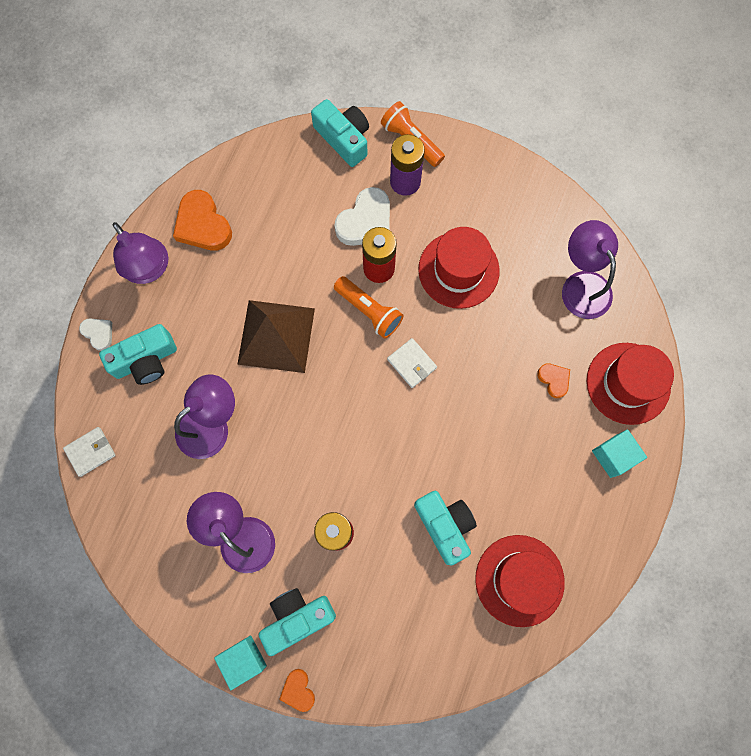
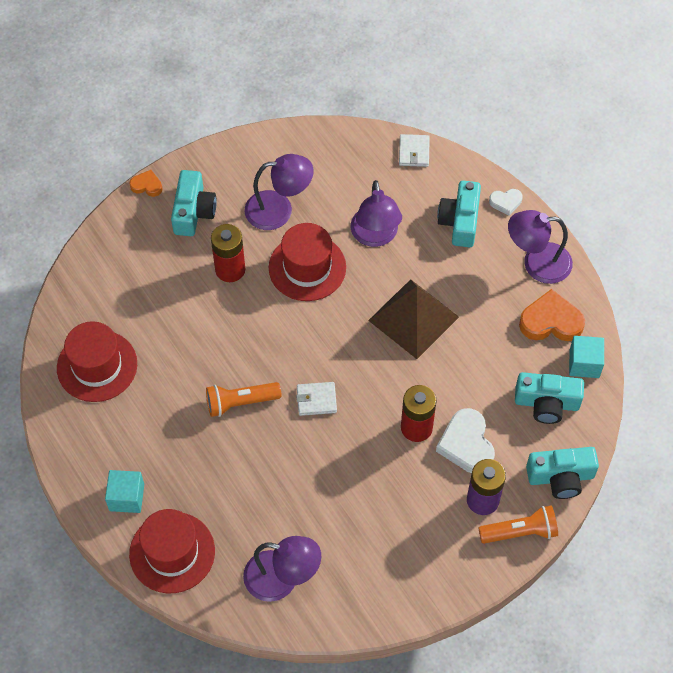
camera: 125 degrees right, 15 degrees down
turquoise cube [214,636,267,690] -> turquoise cube moved to [569,336,604,378]
orange flashlight [334,276,404,339] -> orange flashlight moved to [206,382,282,417]
turquoise camera [414,491,477,565] -> turquoise camera moved to [515,372,584,424]
red hat [418,227,500,309] -> red hat moved to [269,223,346,301]
orange heart [537,363,570,398] -> none

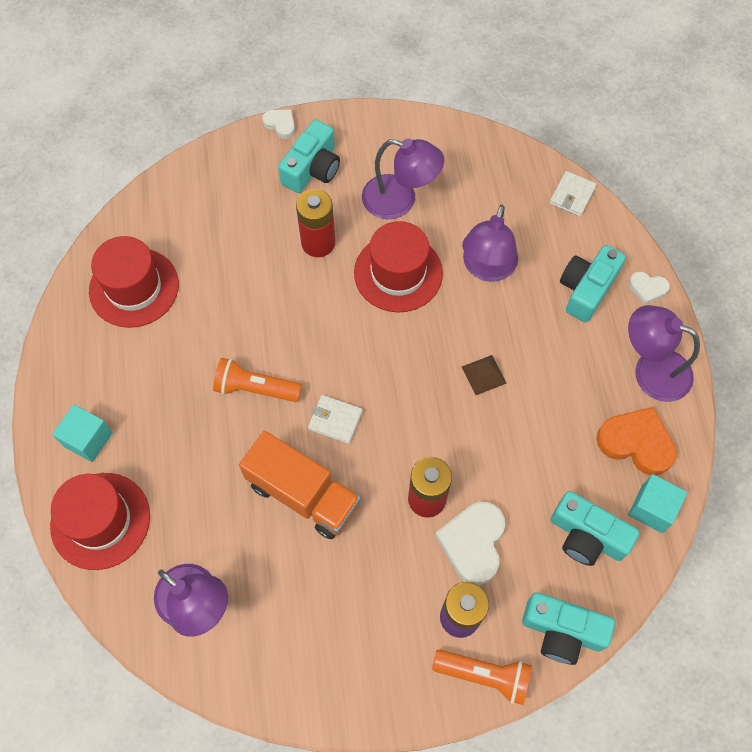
camera: 25 degrees right, 5 degrees up
orange heart [129,170,163,197] -> white heart [262,109,295,139]
brown pyramid [368,279,459,359] -> brown pyramid [462,355,507,395], size x0.45
none -> orange truck [239,431,361,539]

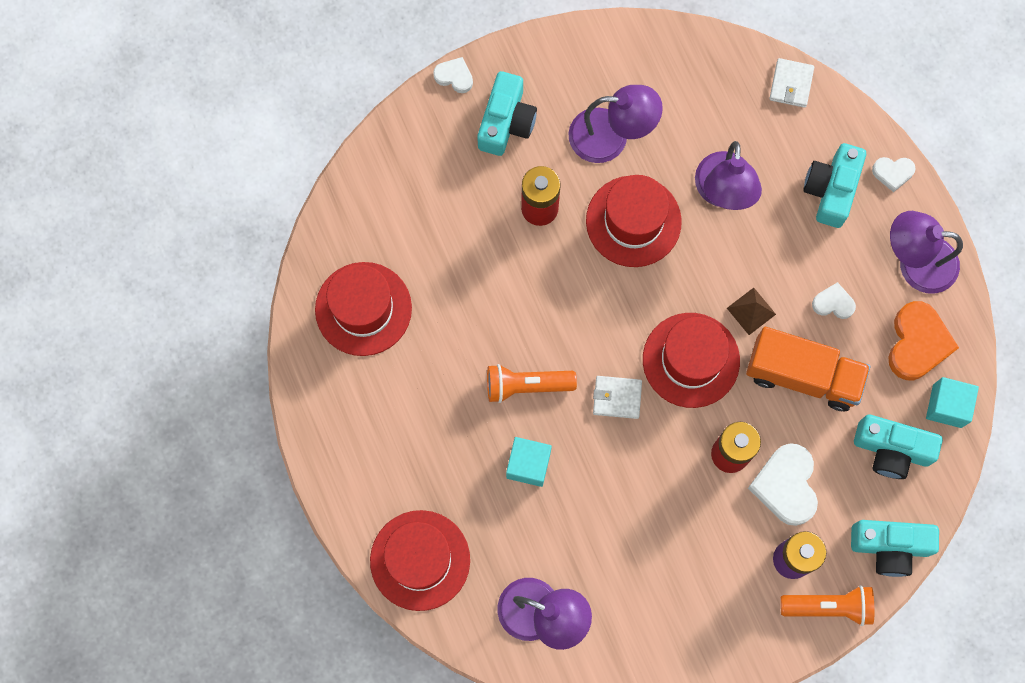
camera: 15 degrees left, 10 degrees up
turquoise cube [52,404,113,462] -> turquoise cube moved to [506,437,552,487]
orange truck [239,431,361,539] -> orange truck moved to [746,327,870,411]
orange heart [596,407,677,475] -> orange heart turned 90 degrees clockwise [888,301,959,380]
none -> red hat [643,313,740,408]
none -> white heart [812,282,856,319]

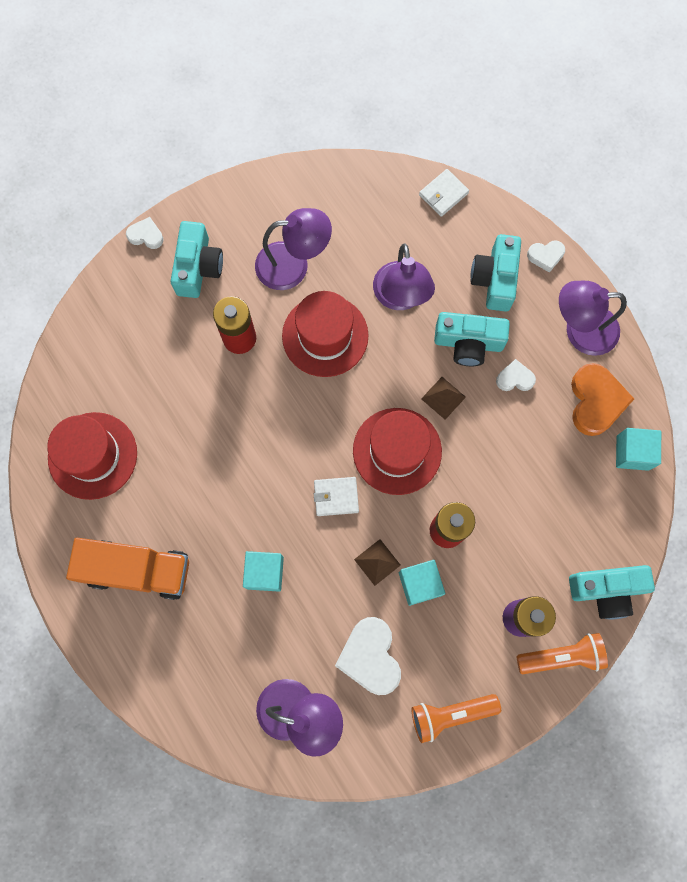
camera: 10 degrees left, 0 degrees up
red hat [370,510,470,611] -> none
orange flashlight [487,364,577,403] -> orange flashlight moved to [412,694,501,743]
orange truck [746,327,870,411] -> orange truck moved to [66,538,189,600]
white heart [748,443,818,526] -> white heart moved to [335,617,401,695]
white wallet [769,58,814,108] -> white wallet turned 45 degrees clockwise [419,169,469,217]
turquoise camera [854,415,943,479] -> turquoise camera moved to [434,312,510,366]
none -> brown pyramid [354,539,401,586]
none -> turquoise cube [399,560,445,606]

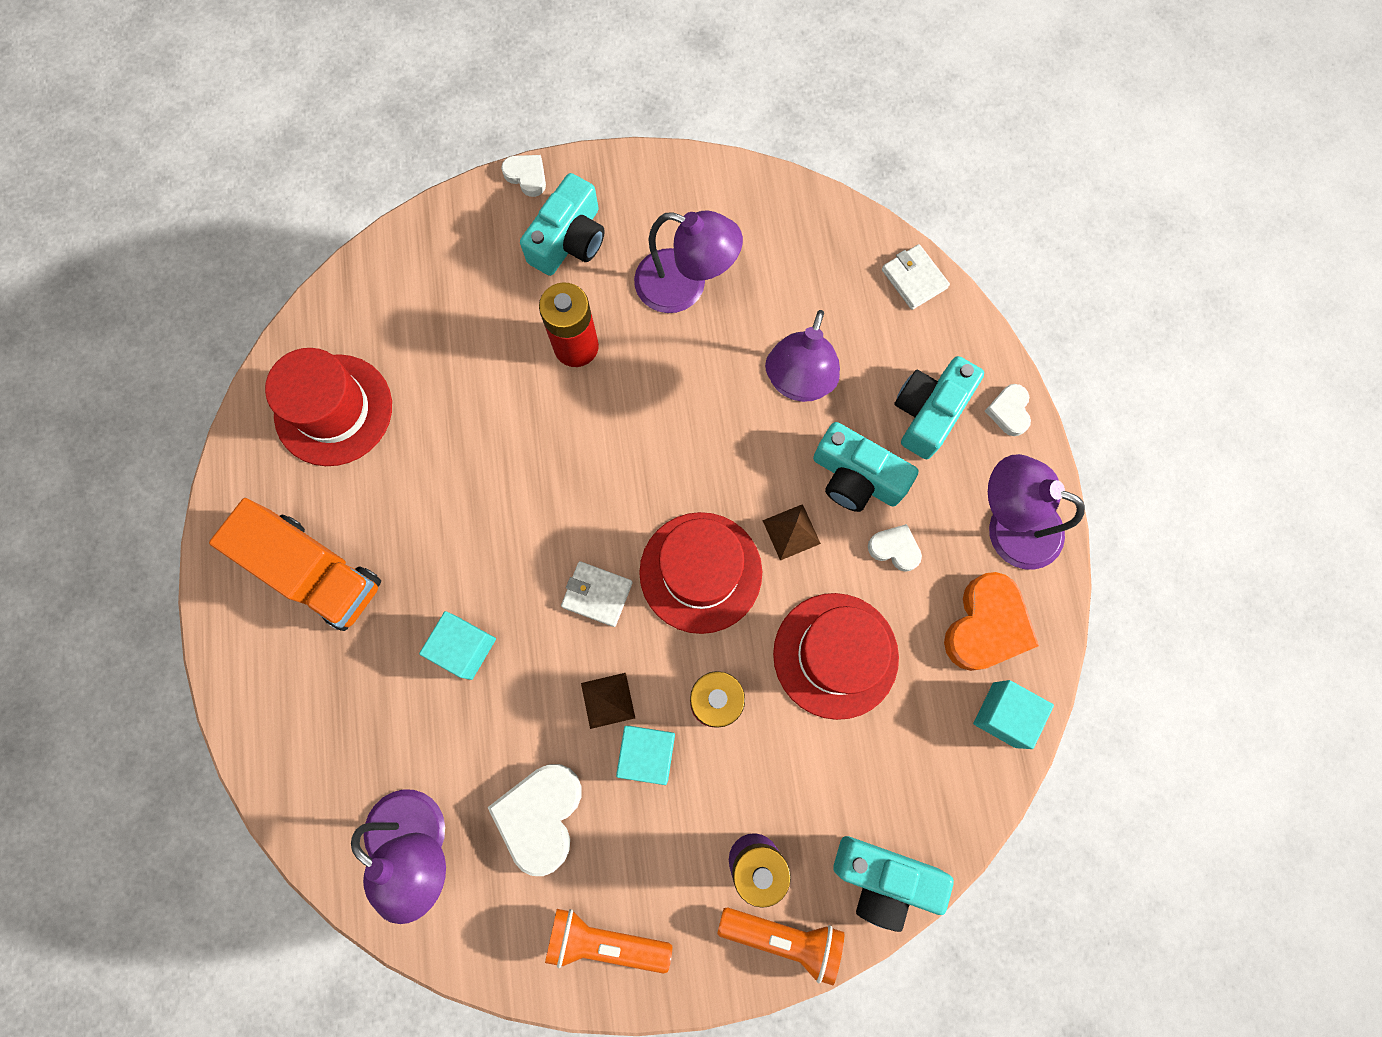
camera: 25 degrees right, 0 degrees up
red hat [282,291,369,377] -> red hat moved to [773,593,899,720]
white wallet [419,169,469,217] -> white wallet turned 75 degrees clockwise [882,244,950,310]
white heart [527,240,565,273] -> white heart turned 75 degrees clockwise [985,384,1031,436]

